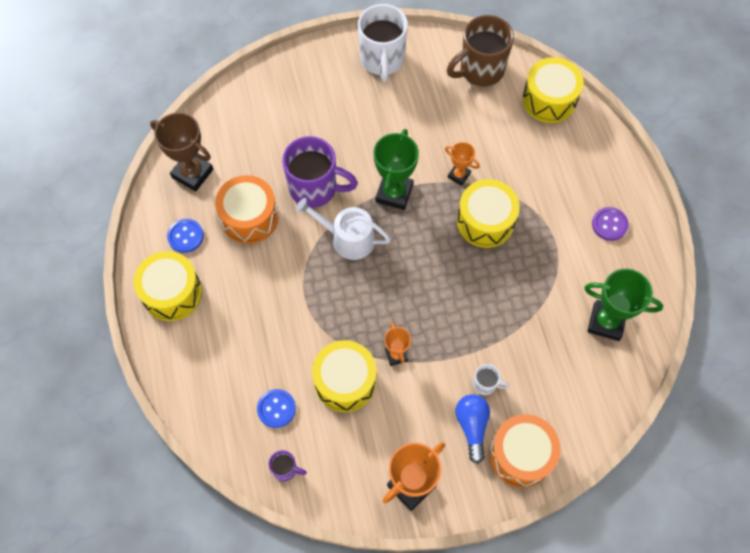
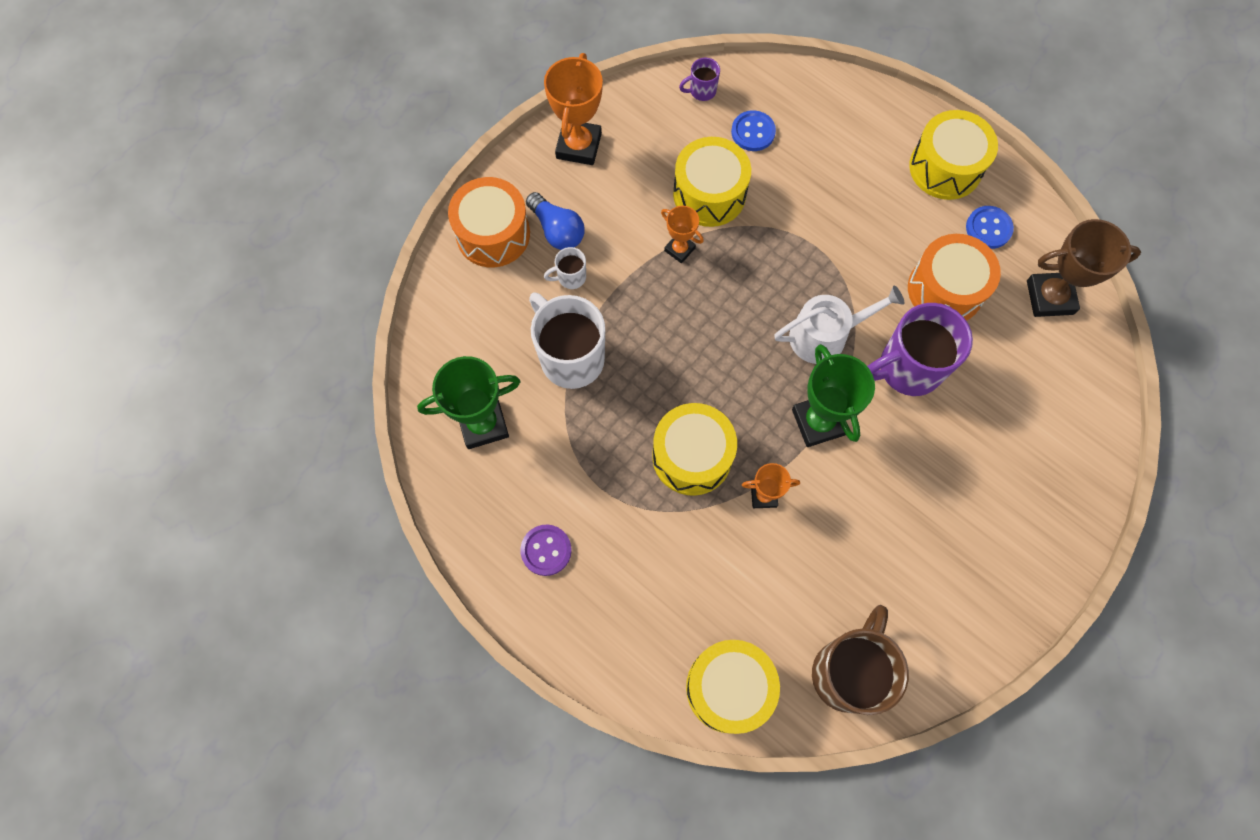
camera: 145 degrees right, 5 degrees up
white mug [358,4,408,82] -> white mug moved to [529,293,605,389]

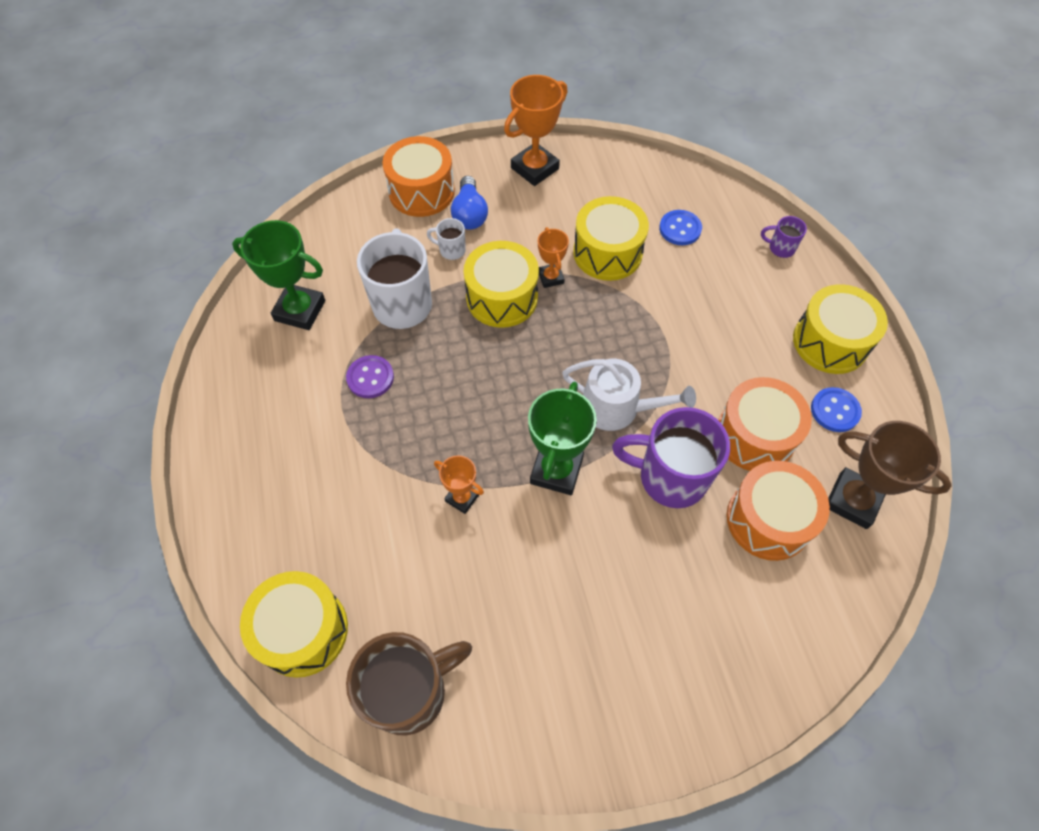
camera: 35 degrees right, 10 degrees down
purple button [520,525,572,576] -> purple button moved to [346,355,394,398]
yellow drum [652,403,737,496] -> yellow drum moved to [464,241,539,328]
purple mug [679,58,720,101] -> purple mug moved to [761,216,807,258]
none -> orange drum [727,461,830,561]

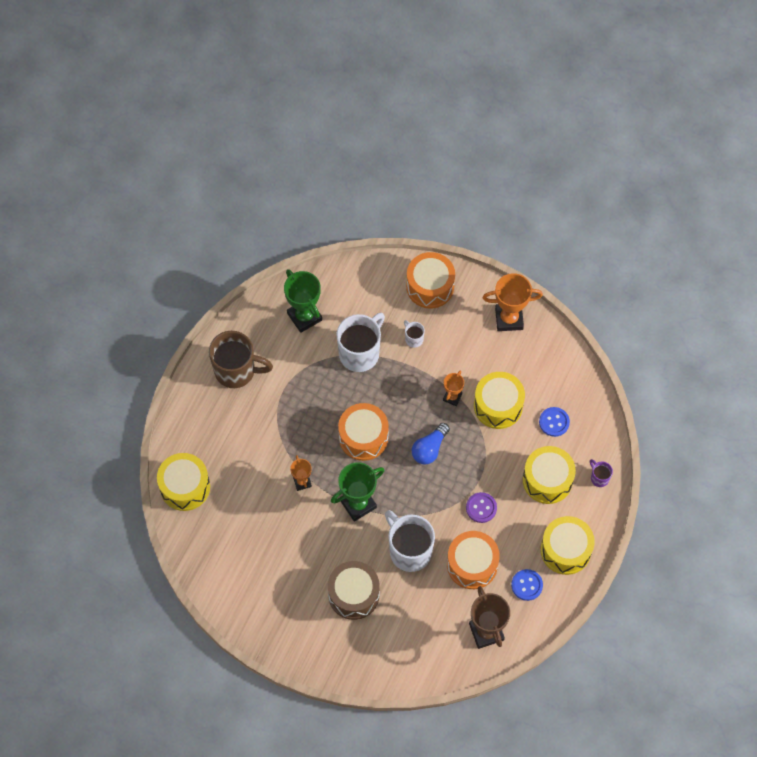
camera: 40 degrees right, 5 degrees up
purple button [346,355,394,398] -> purple button moved to [466,492,497,523]
brown mug [346,632,472,735] -> brown mug moved to [209,331,273,388]
blue light bulb [451,176,488,230] -> blue light bulb moved to [412,423,450,465]
yellow drum [464,241,539,328] -> yellow drum moved to [523,446,576,504]
white watering can [562,359,696,431] -> none
purple mug [612,407,730,508] -> white mug [385,510,435,572]
orange drum [727,461,830,561] -> orange drum moved to [338,403,389,461]
none -> brown drum [328,561,380,620]

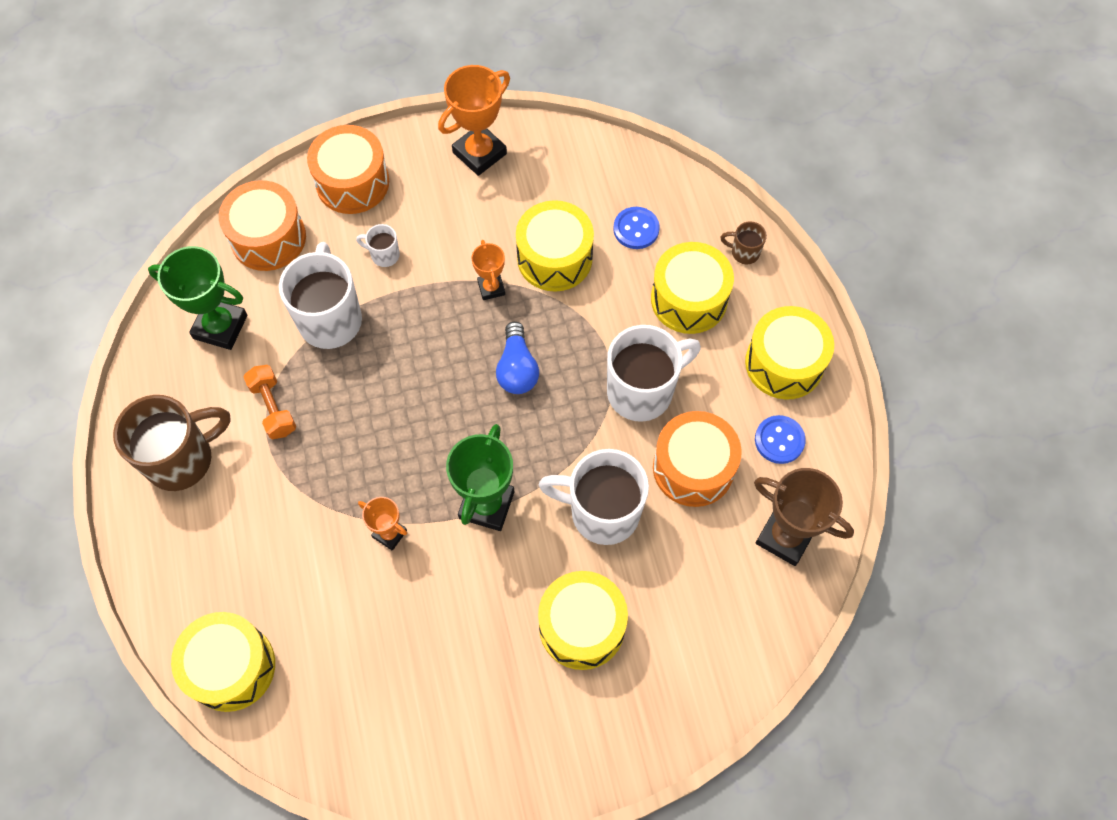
camera: 40 degrees left, 0 degrees up
brown drum [328,561,380,620] -> yellow drum [538,571,628,670]
orange drum [338,403,389,461] -> orange drum moved to [219,180,306,271]
purple button [466,492,497,523] -> white mug [607,325,701,422]
purple mug [590,459,613,487] -> brown mug [720,221,767,264]
none -> orange dumbbell [244,365,296,439]

